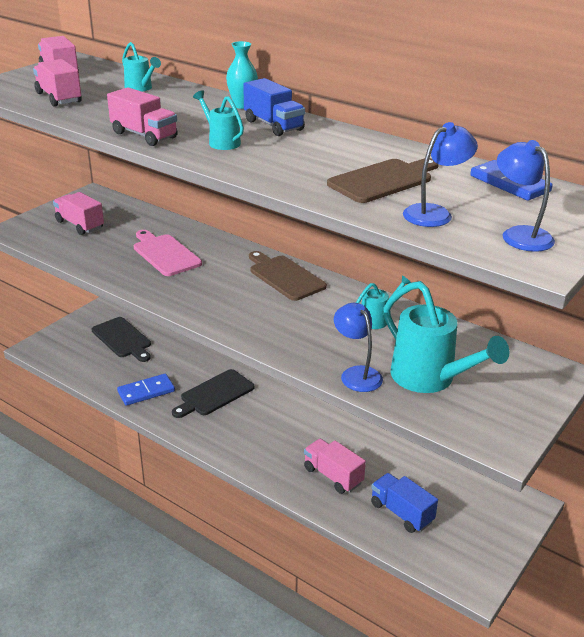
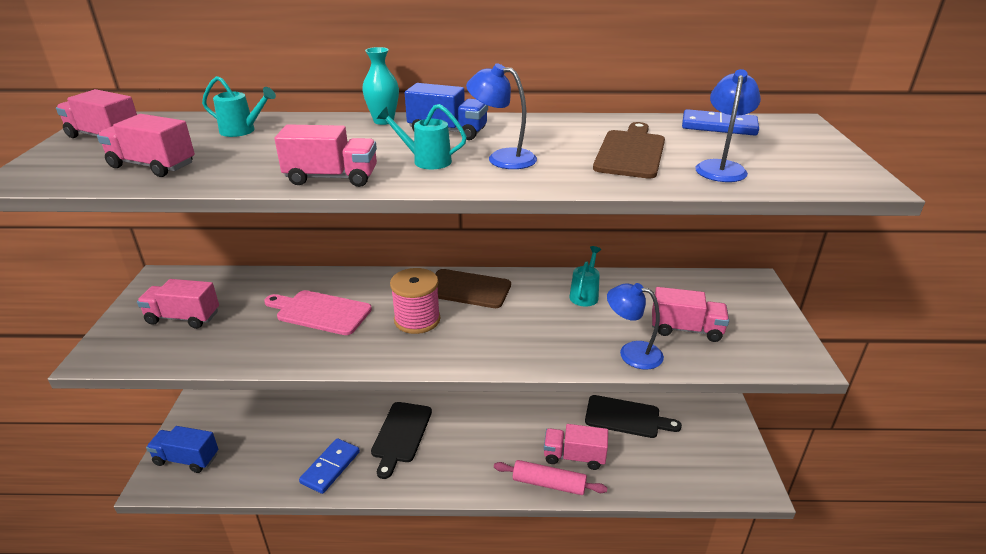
camera: 35 degrees left, 0 degrees up
black cutting board [92,317,151,362] -> black cutting board moved to [585,395,682,438]
blue truck [371,473,438,533] -> blue truck moved to [146,426,218,473]
turquoise watering can [383,281,509,393] -> pink truck [652,287,729,342]
blue lamp [497,140,555,252] -> blue lamp moved to [466,63,537,169]
none -> pink spool [390,268,440,334]
none -> pink rolling pin [494,460,607,495]

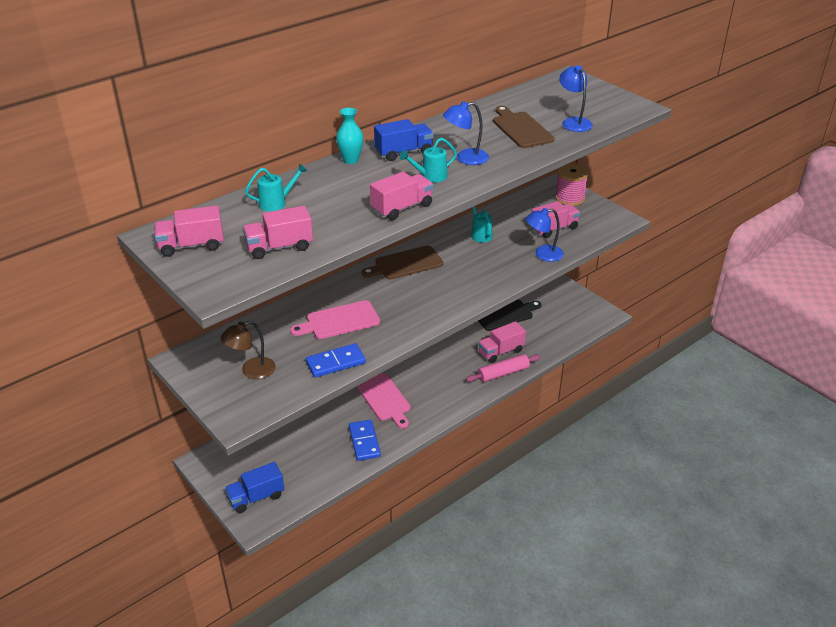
camera: 40 degrees left, 5 degrees up
pink truck [137,279,219,329] -> brown lamp [220,321,276,379]
black cutting board [371,402,432,479] -> pink cutting board [356,373,411,429]
pink spool [390,268,440,334] -> pink spool moved to [555,164,589,206]
blue domino [682,109,759,136] -> blue domino moved to [306,343,366,378]

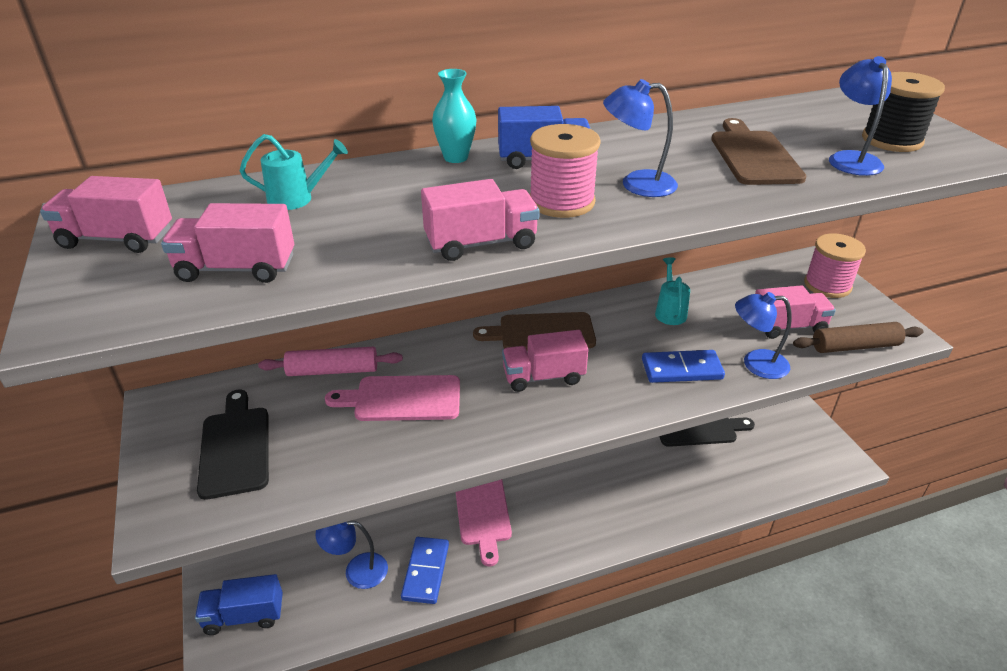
camera: 20 degrees right, 0 degrees up
brown lamp [220,321,276,379] -> black cutting board [197,390,269,500]
blue domino [306,343,366,378] -> blue domino moved to [642,350,725,383]
turquoise watering can [400,138,457,182] -> pink spool [530,124,601,218]
pink rolling pin [466,354,541,382] -> pink rolling pin moved to [258,347,403,376]
pink truck [478,321,526,363] -> pink truck moved to [502,330,589,392]
none -> blue lamp [315,521,388,589]
none -> brown rolling pin [793,322,923,353]
none -> black spool [862,72,945,152]

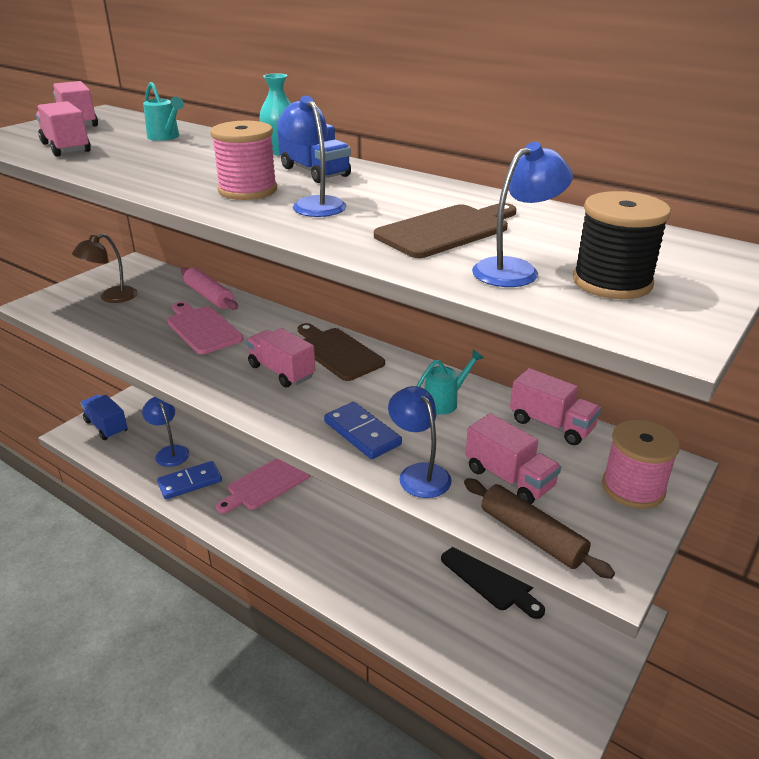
camera: 55 degrees right, 5 degrees down
black cutting board [197,390,269,500] -> brown lamp [72,234,138,303]
pink truck [421,179,540,261] -> pink truck moved to [510,368,601,445]

